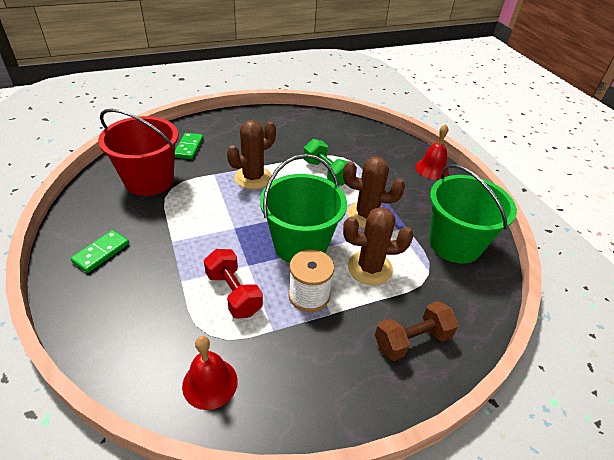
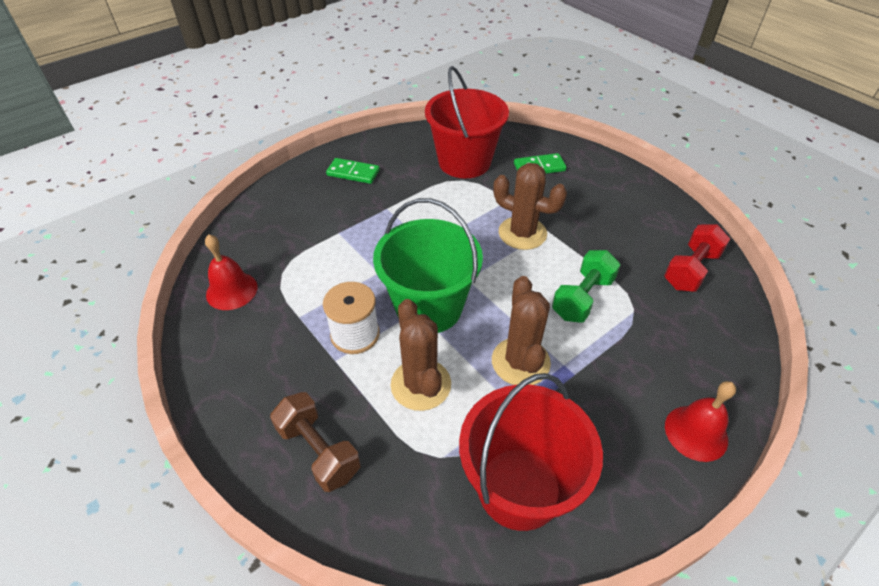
camera: 75 degrees right, 5 degrees up
red dumbbell [204,249,263,319] -> red dumbbell moved to [664,225,730,292]
green bucket [429,164,517,263] -> red bucket [459,373,603,531]

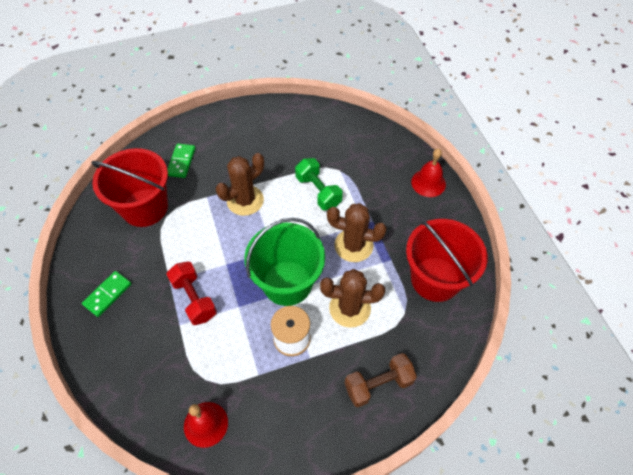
camera: 70 degrees left, 10 degrees up
red dumbbell [664,225,730,292] -> red dumbbell moved to [166,262,217,325]

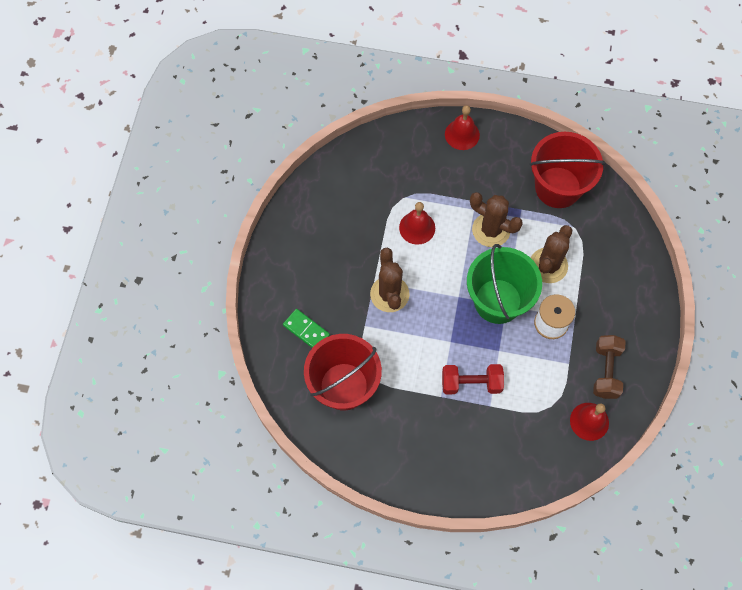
camera: 60 degrees left, 10 degrees up
green domino [82,271,131,317] -> none
green dumbbell [295,158,343,210] -> red bell [399,202,435,245]
brown cactus [327,203,387,262] -> brown cactus turned 75 degrees clockwise [470,192,523,247]
brown dumbbell [345,353,417,407] -> brown dumbbell moved to [593,335,626,399]

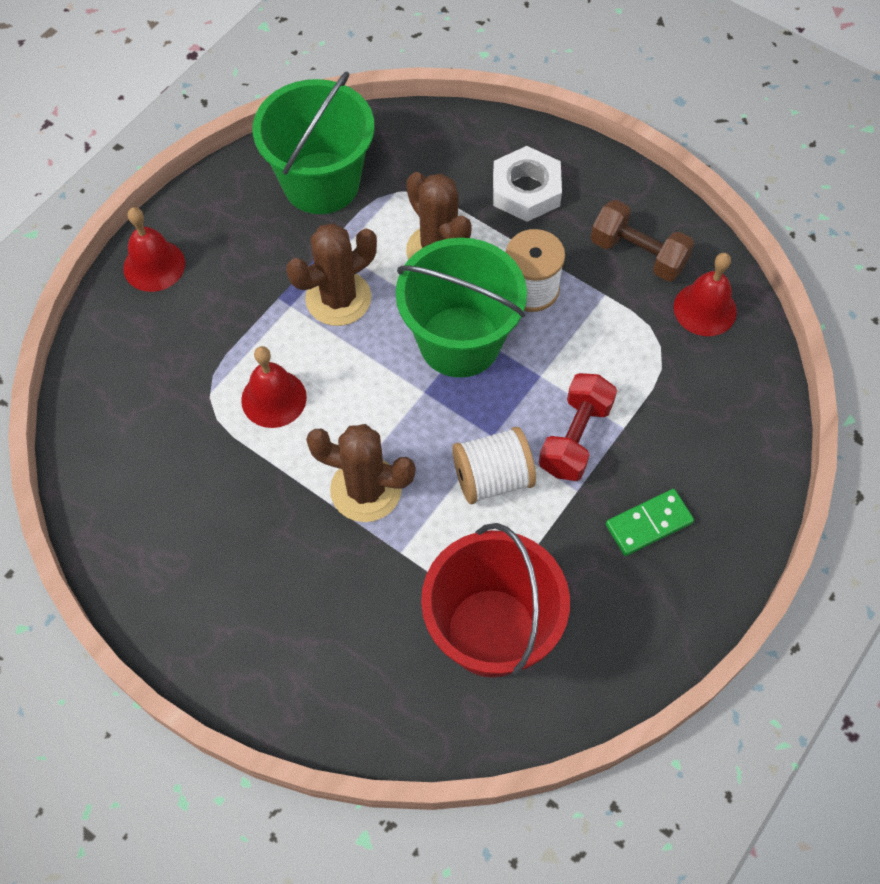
camera: 65 degrees left, 5 degrees down
green domino [283,309,330,348] -> green domino moved to [606,489,694,556]
red bucket [530,132,605,208] -> green bucket [253,71,375,214]
none -> white spool [452,427,536,504]
none -> white nut [493,146,562,222]

